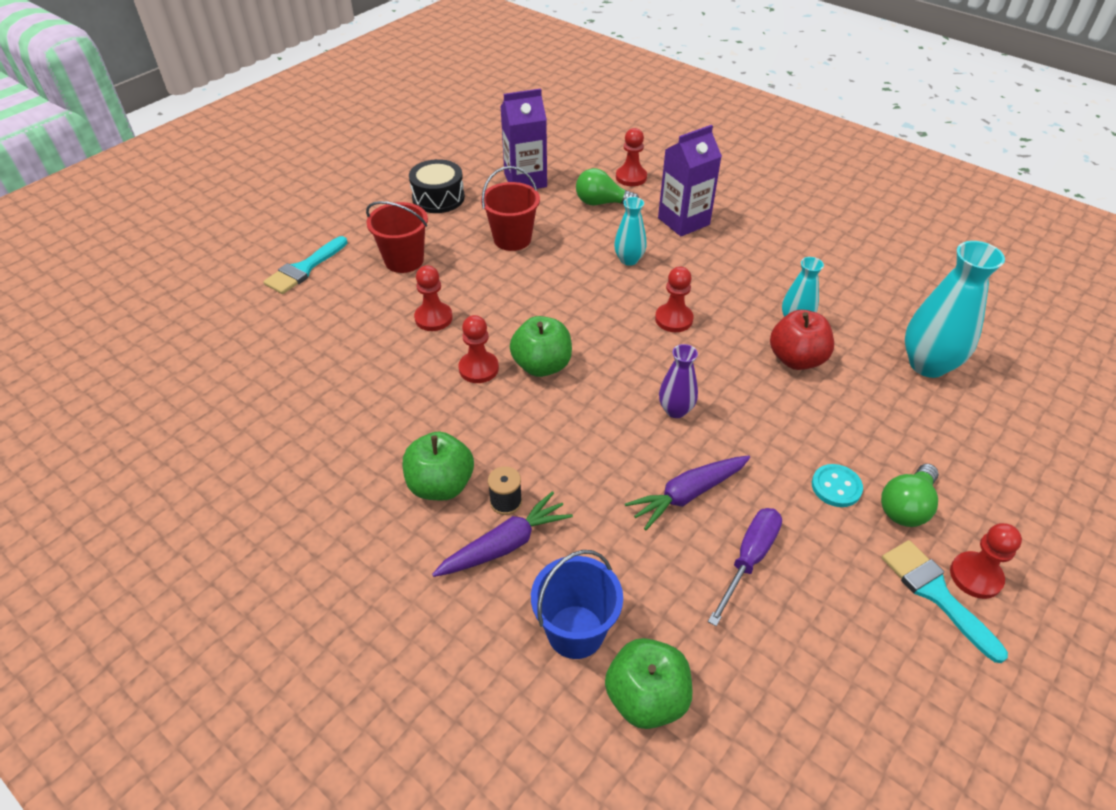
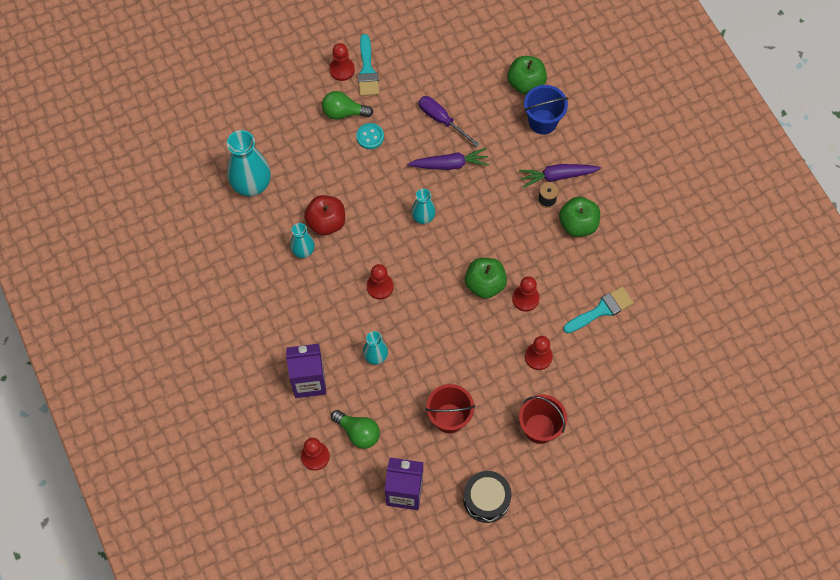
camera: 155 degrees left, 20 degrees up
turquoise brush [263,236,348,294] -> turquoise brush moved to [563,287,634,333]
purple vase [659,344,698,418] -> turquoise vase [411,189,436,224]
purple screwdriver [708,508,782,626] -> purple screwdriver turned 75 degrees clockwise [419,96,480,147]
green light bulb [881,464,939,527] -> green light bulb turned 150 degrees counterclockwise [322,91,373,120]

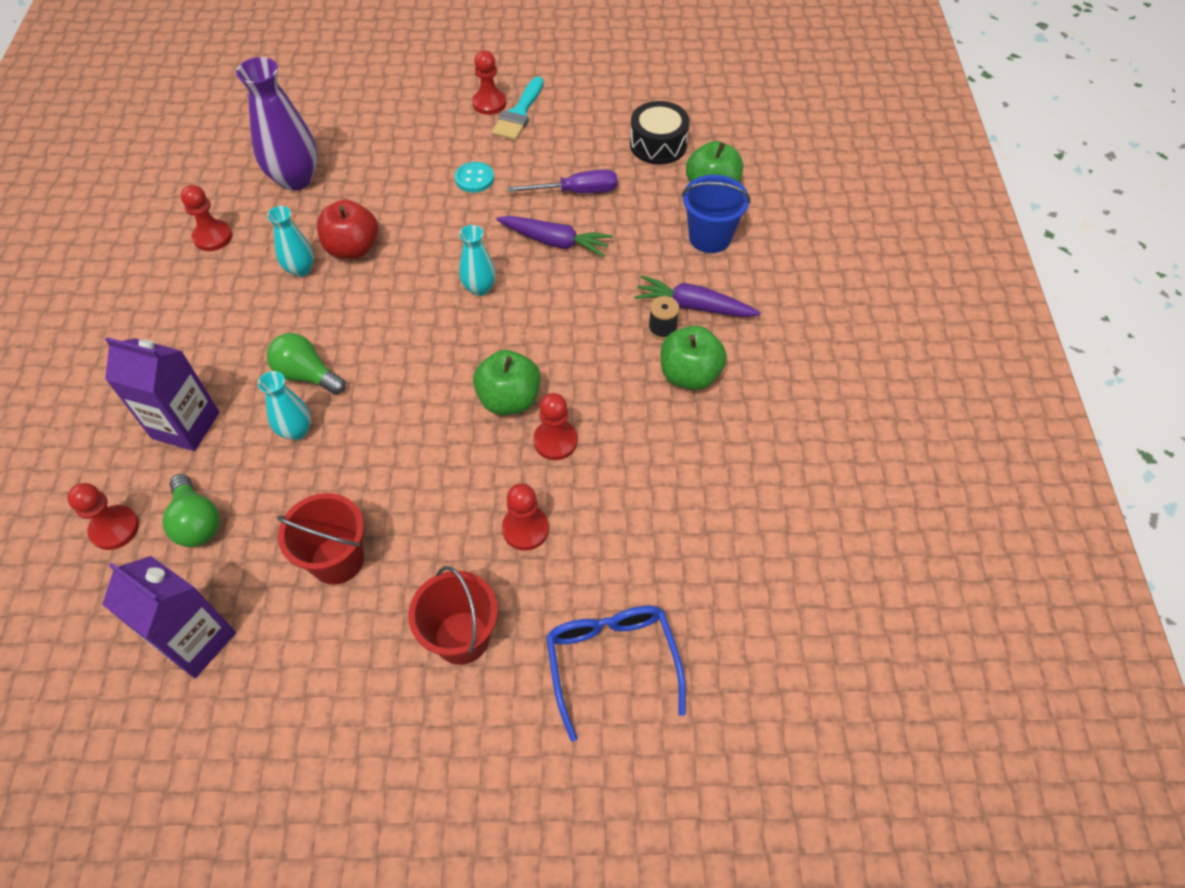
camera: 25 degrees right, 10 degrees down
turquoise vase [227,130,271,196] -> purple vase [236,57,318,191]
green light bulb [322,91,373,120] -> green light bulb moved to [267,333,346,395]
red pawn [367,264,394,299] -> red pawn moved to [181,185,232,251]
purple screwdriver [419,96,480,147] -> purple screwdriver turned 105 degrees clockwise [507,169,617,193]
black drum [463,471,511,523] -> black drum moved to [630,101,690,165]
turquoise brush [563,287,634,333] -> none
none -> blue glasses [546,606,686,742]

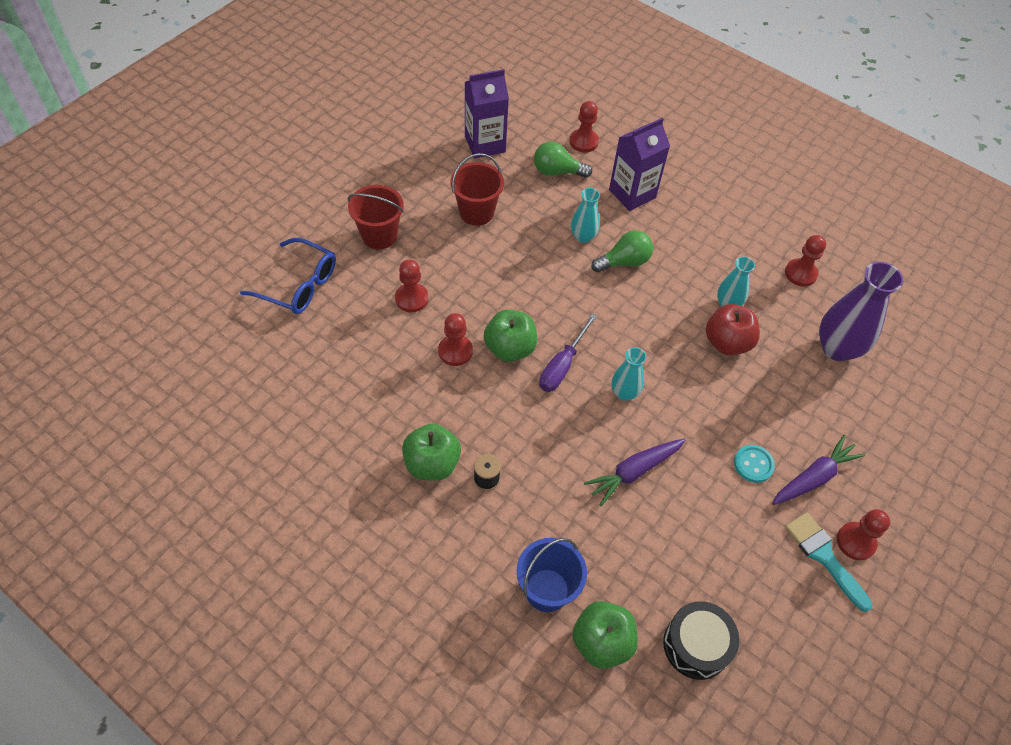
camera: 125 degrees right, 0 degrees up
purple screwdriver [507,169,617,193] -> purple screwdriver moved to [539,314,597,392]
purple carrot [634,275,761,317] -> purple carrot moved to [772,434,865,505]

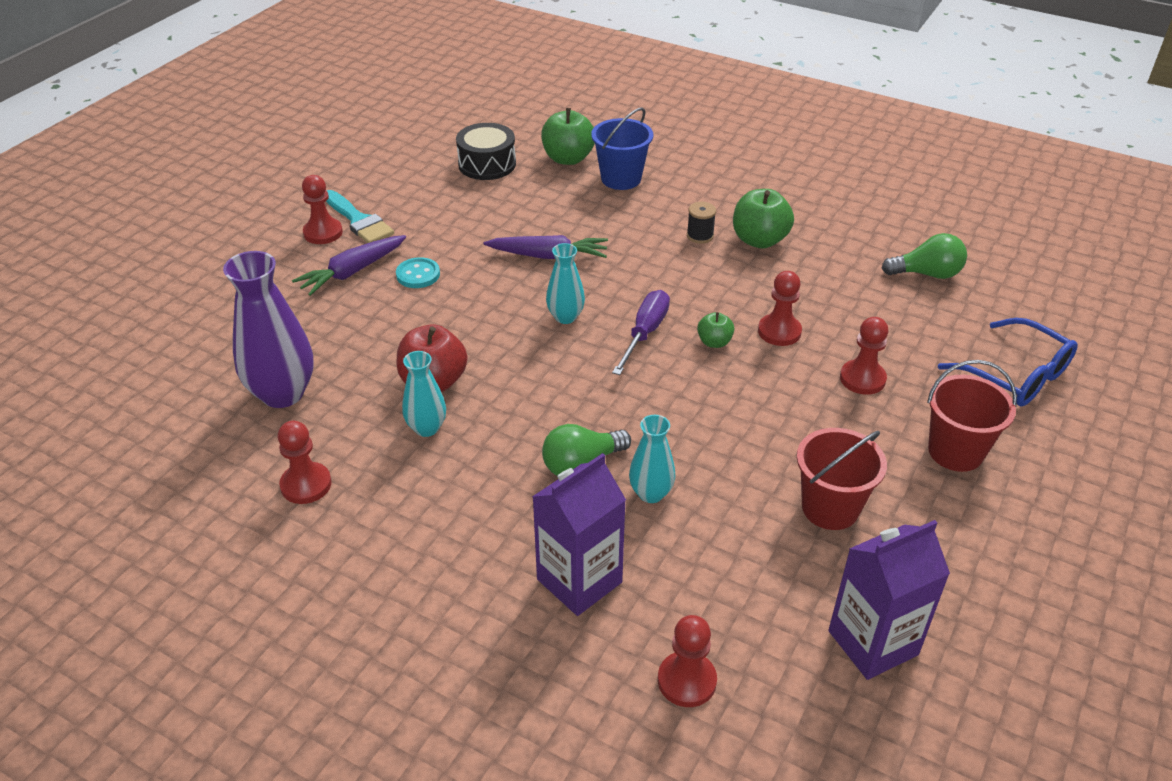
camera: 175 degrees right, 15 degrees down
blue glasses [240,238,336,314] -> blue glasses turned 150 degrees counterclockwise [938,318,1078,407]
green apple [484,309,537,362] -> green apple [697,312,734,348], size x0.55
green light bulb [534,142,592,178] -> green light bulb moved to [882,233,967,279]
purple carrot [584,439,686,506] -> purple carrot turned 45 degrees clockwise [484,235,608,259]

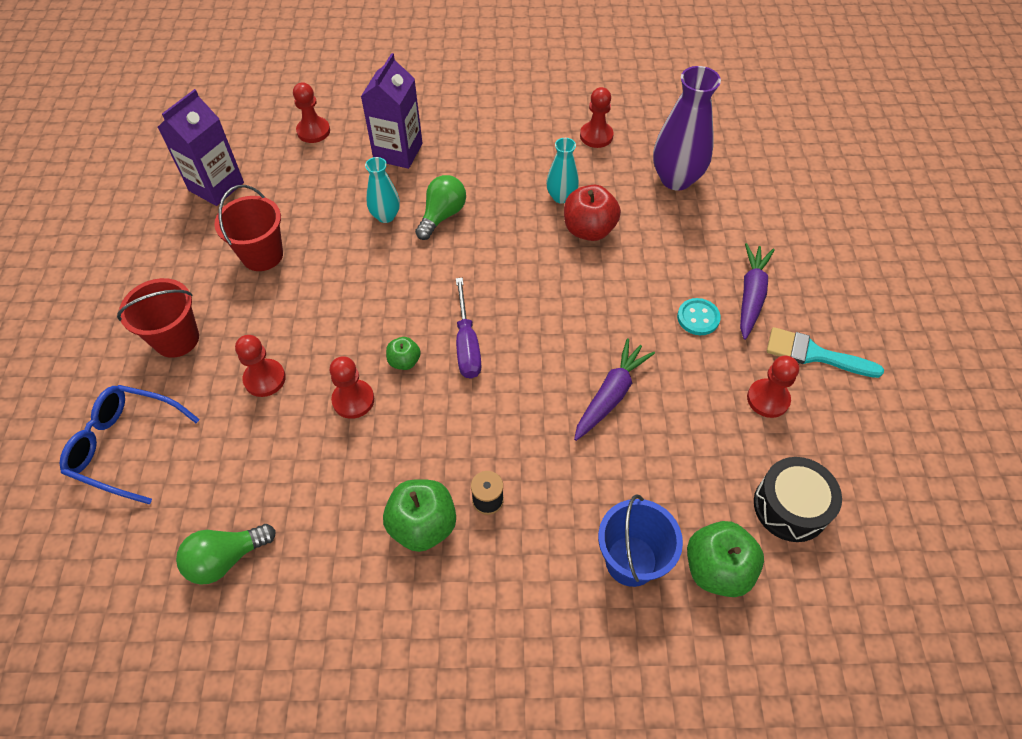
camera: 150 degrees right, 15 degrees up
red pawn [302,175,343,244] -> red pawn moved to [747,356,799,418]
purple carrot [484,235,608,259] -> purple carrot turned 150 degrees clockwise [574,338,655,441]
turquoise vase [546,243,585,324] -> none

